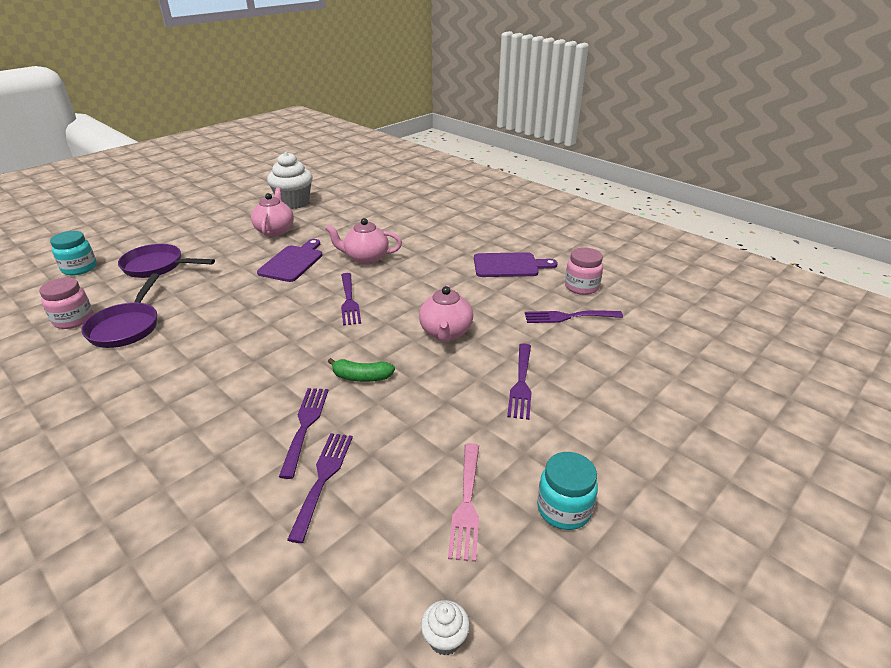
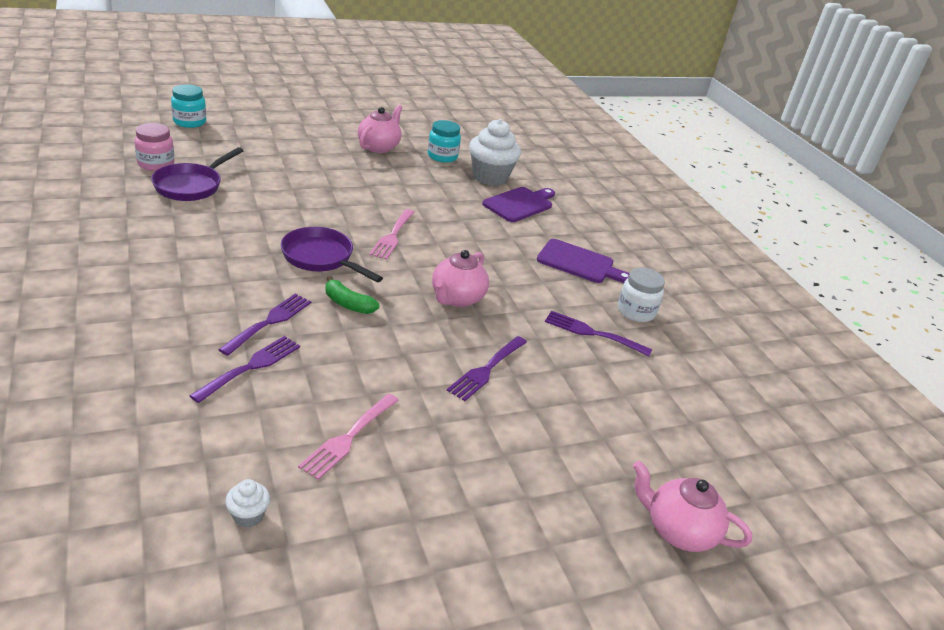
camera: 20 degrees right, 0 degrees up
purple pan [118,244,215,278] -> purple pan moved to [281,227,383,282]
purple cutting board [257,239,323,282] -> purple cutting board moved to [482,187,555,222]
white cupcake [267,152,313,209] -> white cupcake moved to [469,119,521,186]
pink teapot [325,218,402,265] -> pink teapot moved to [633,461,752,552]
purple fork [341,273,361,326] -> pink fork [369,209,415,260]
turquoise jar [537,452,598,530] -> turquoise jar moved to [428,120,461,163]
pink jar [565,247,603,295] -> white jar [618,268,665,322]

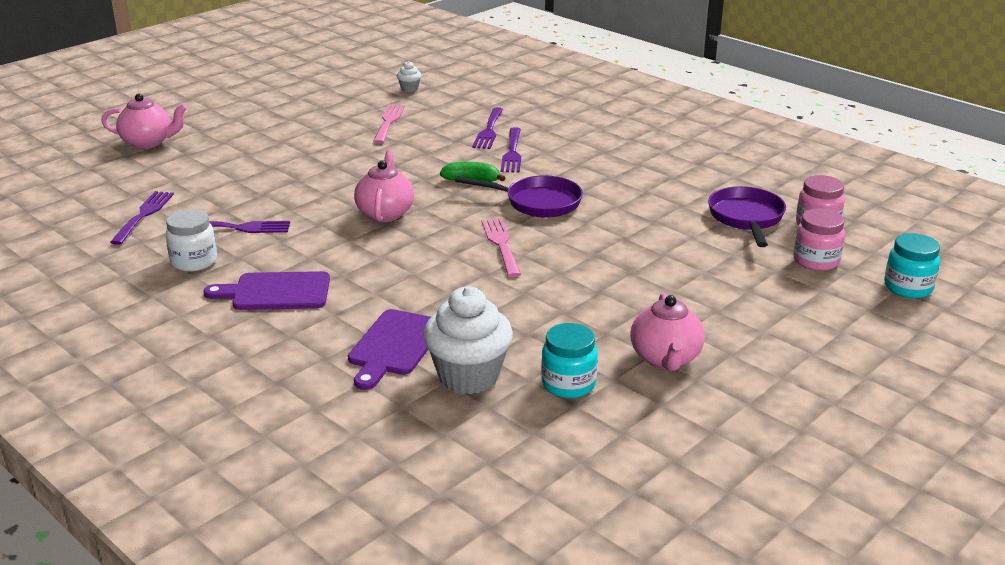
camera: 160 degrees right, 5 degrees down
purple fork [447,336,527,401] -> purple fork moved to [110,191,174,245]
none -> pink jar [793,208,845,271]

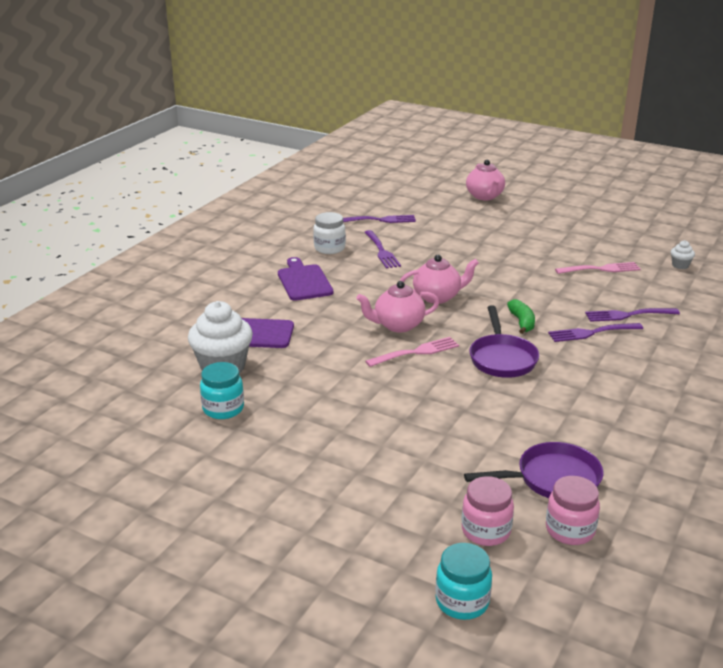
camera: 75 degrees right, 0 degrees up
pink teapot [630,293,705,371] -> pink teapot moved to [356,281,439,333]

